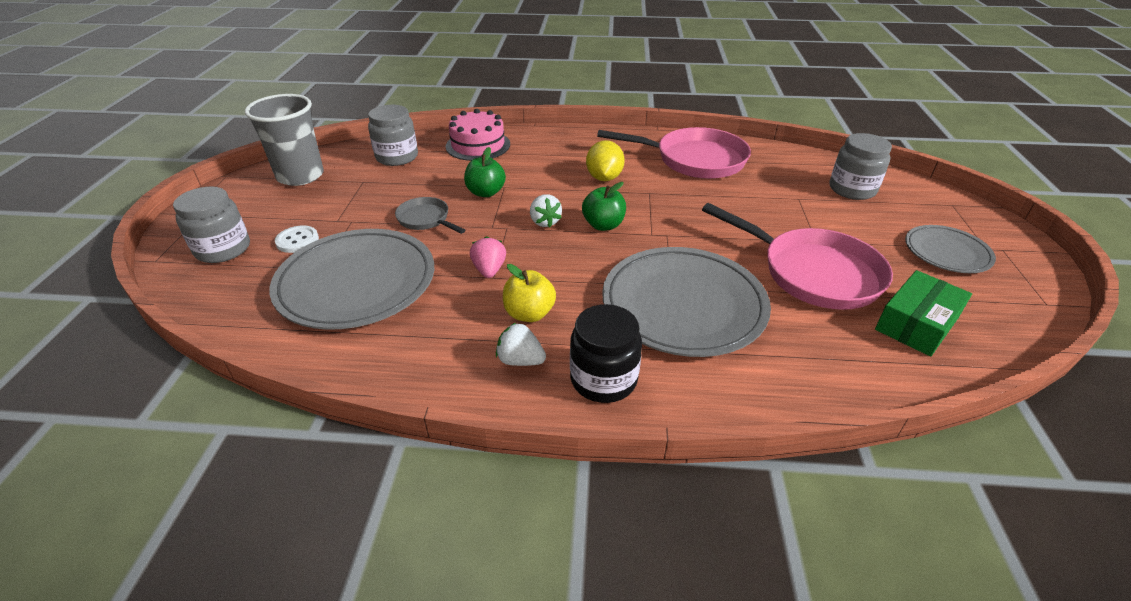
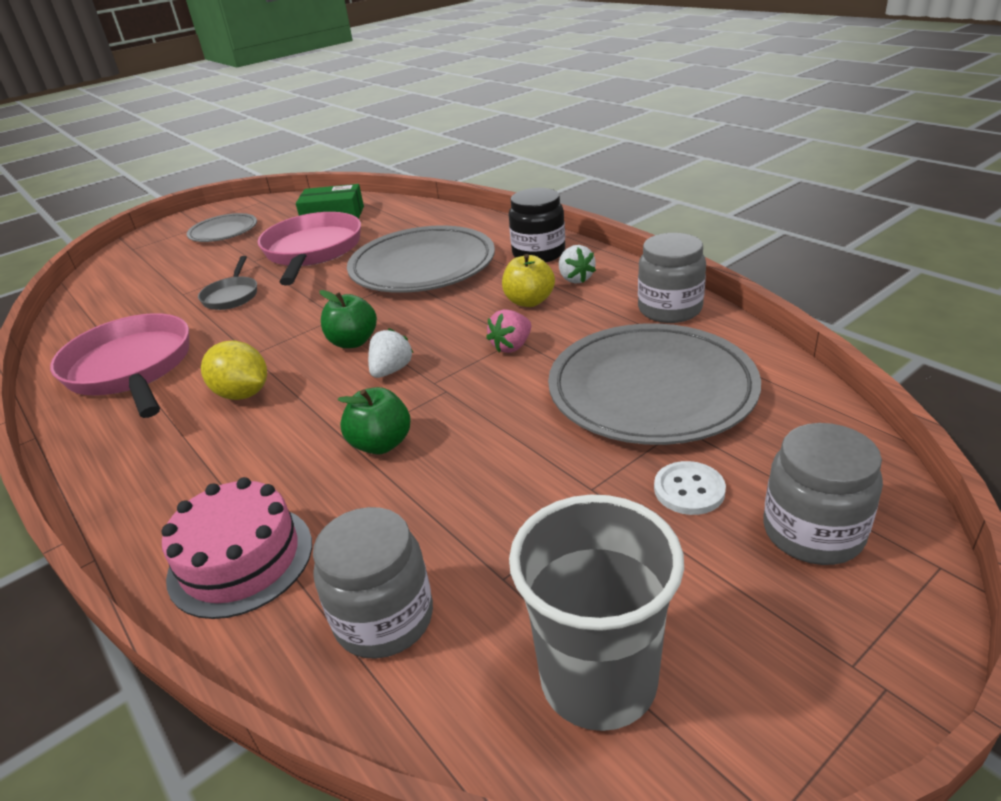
camera: 130 degrees left, 5 degrees down
grey pan [395,197,466,234] -> grey pan moved to [198,256,257,310]
yellow lemon [586,140,625,181] -> yellow lemon turned 75 degrees clockwise [201,341,267,400]
grey jar [829,133,892,200] -> grey jar moved to [638,233,706,323]

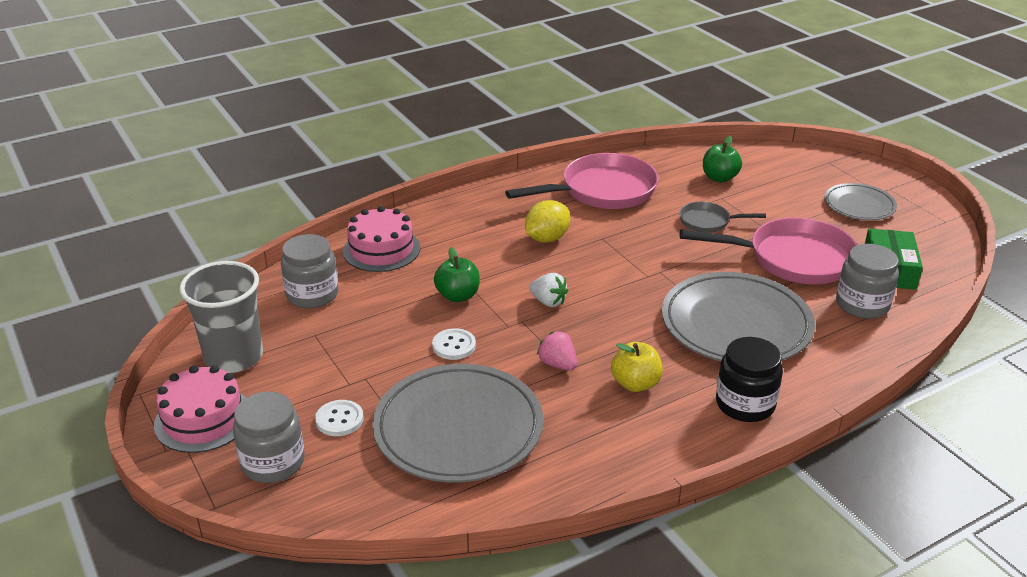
camera: 95 degrees right, 0 degrees up
green apple [320,290,377,348] -> green apple moved to [703,136,742,182]
white strawberry [559,245,596,284] -> none
grey jar [638,233,706,323] -> grey jar moved to [836,244,899,319]
none -> pink cake [154,365,246,453]
none -> white button [432,328,476,360]

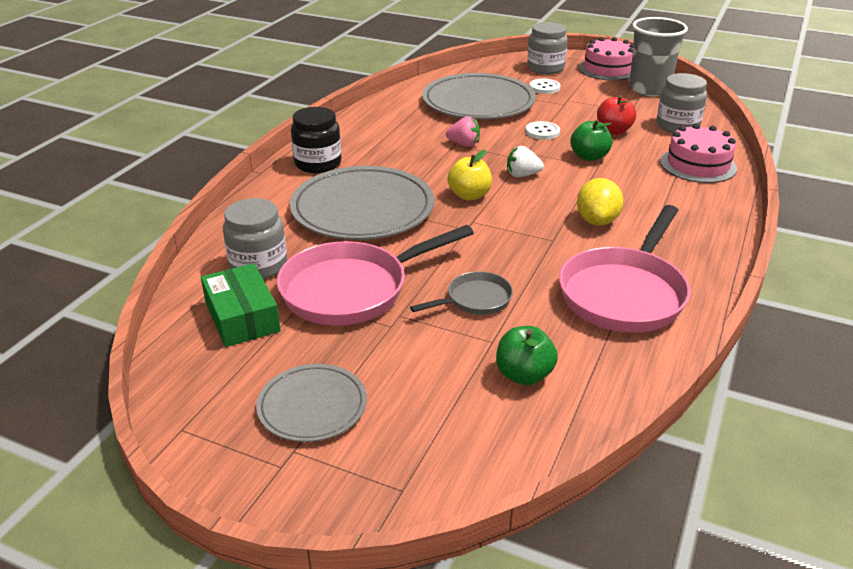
camera: 145 degrees right, 0 degrees up
yellow apple [611,342,663,392] -> yellow apple moved to [447,150,492,200]
none -> red apple [597,95,636,135]

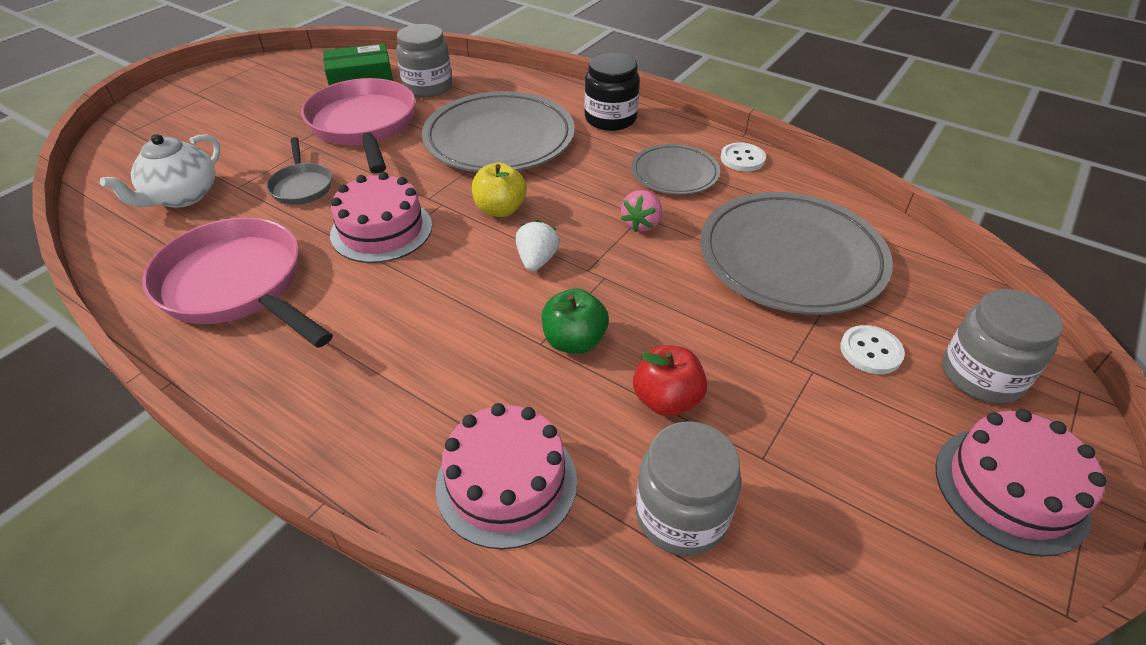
camera: 100 degrees right, 10 degrees up
grey plate [256,364,367,442] -> grey plate moved to [631,144,720,195]
green apple [496,326,558,385] -> white teapot [100,134,220,208]
white button [526,121,560,140] -> white button moved to [720,143,766,171]
yellow lemon [577,178,623,225] -> none
grey cup [629,17,688,96] -> none
none -> pink cake [330,172,432,263]

